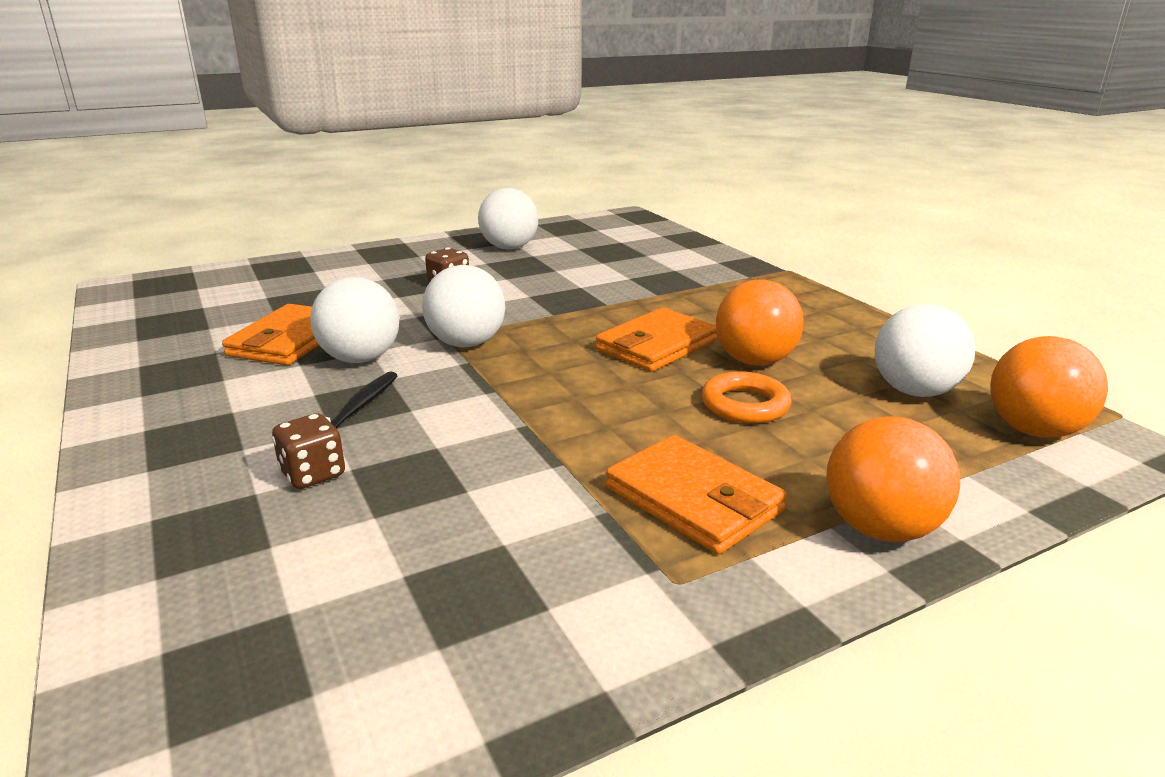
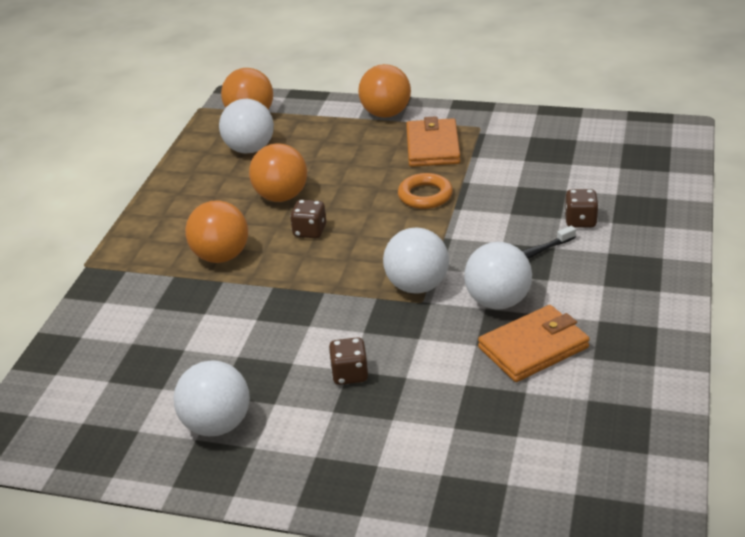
camera: 135 degrees left, 10 degrees up
orange wallet [596,308,717,372] -> brown dice [290,199,326,238]
orange ring [702,371,792,424] -> orange ring moved to [398,173,453,209]
none -> orange ball [185,200,248,263]

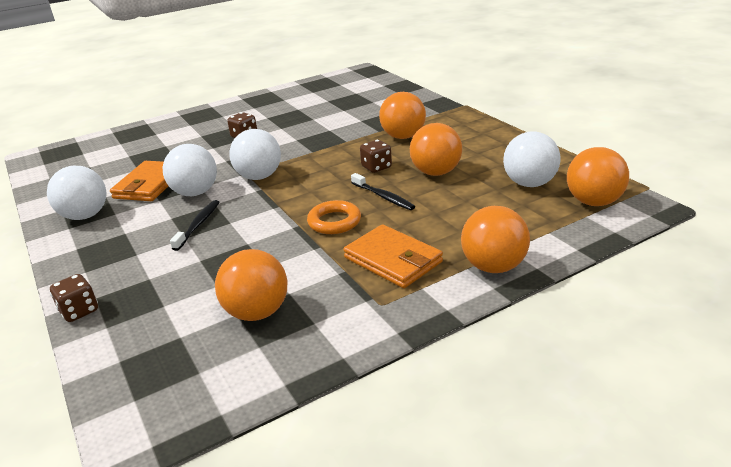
camera: 135 degrees right, 5 degrees down
white ball [173,360,250,436] -> white ball moved to [47,166,107,220]
brown dice [564,189,599,228] -> brown dice moved to [50,274,98,322]
none -> orange ball [215,249,287,321]
none -> black toothbrush [351,173,415,210]

